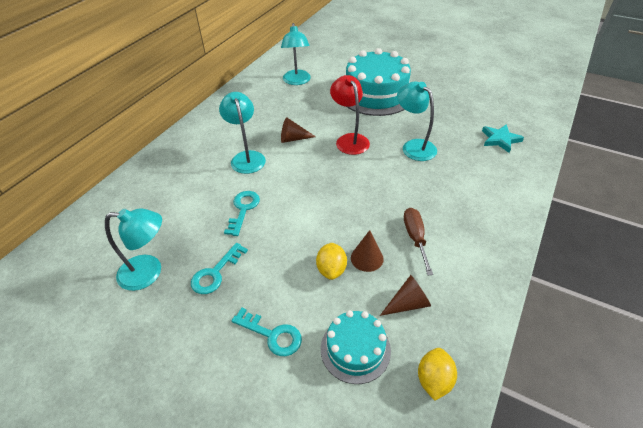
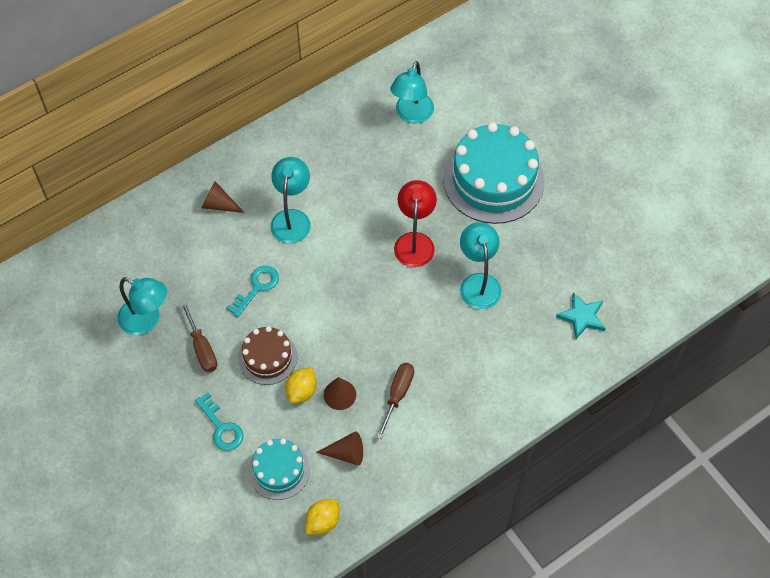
camera: 25 degrees right, 15 degrees up
turquoise key [191,243,248,294] -> brown screwdriver [181,301,217,372]
brown cone [281,117,316,143] -> brown cone moved to [202,181,245,213]
none -> brown cake [238,326,297,385]

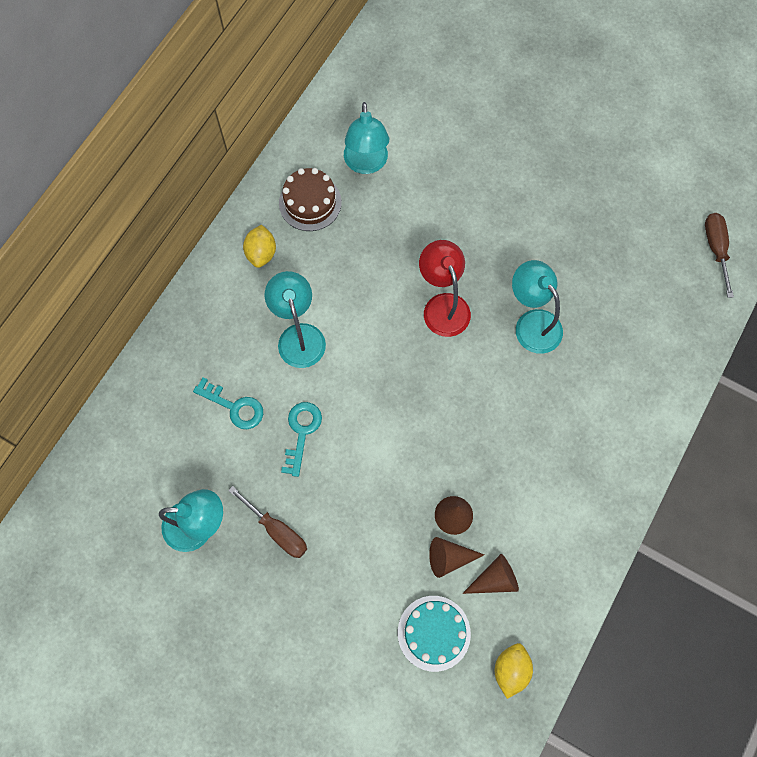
camera: 25 degrees left, 10 degrees up
turquoise key [195,392,243,451] -> turquoise key moved to [193,377,263,429]
brown cone [202,181,245,213] -> brown cone moved to [429,537,484,578]
brown cake [238,326,297,385] -> brown cake moved to [279,168,342,231]
yellow lemon [285,367,317,404] -> yellow lemon moved to [243,225,276,268]
brown screwdriver [376,363,414,439] -> brown screwdriver moved to [705,213,734,298]
turquoise cake [443,122,545,224] -> none
turquoise star [556,292,606,339] -> none

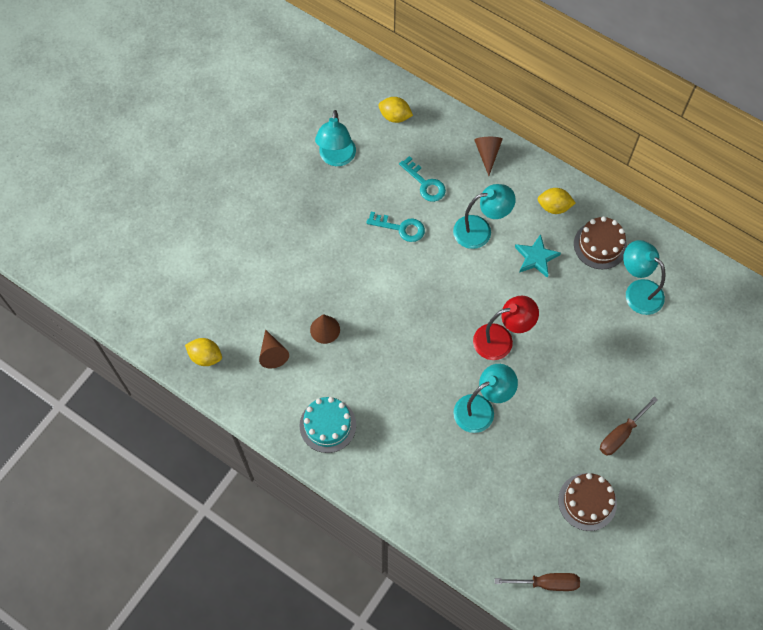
camera: 95 degrees right, 5 degrees down
turquoise key [193,377,263,429] -> turquoise key turned 75 degrees counterclockwise [399,156,446,202]
brown screwdriver [228,486,307,558] -> brown screwdriver moved to [600,397,658,456]
turquoise lamp [344,102,389,174] -> turquoise lamp turned 45 degrees clockwise [623,240,666,315]
turquoise cake [398,596,471,672] -> turquoise cake moved to [299,397,356,453]
brown cone [429,537,484,578] -> brown cone moved to [474,137,503,176]
none -> yellow lemon [378,97,413,123]
none -> turquoise star [515,234,561,278]
none -> brown cake [558,473,617,531]

